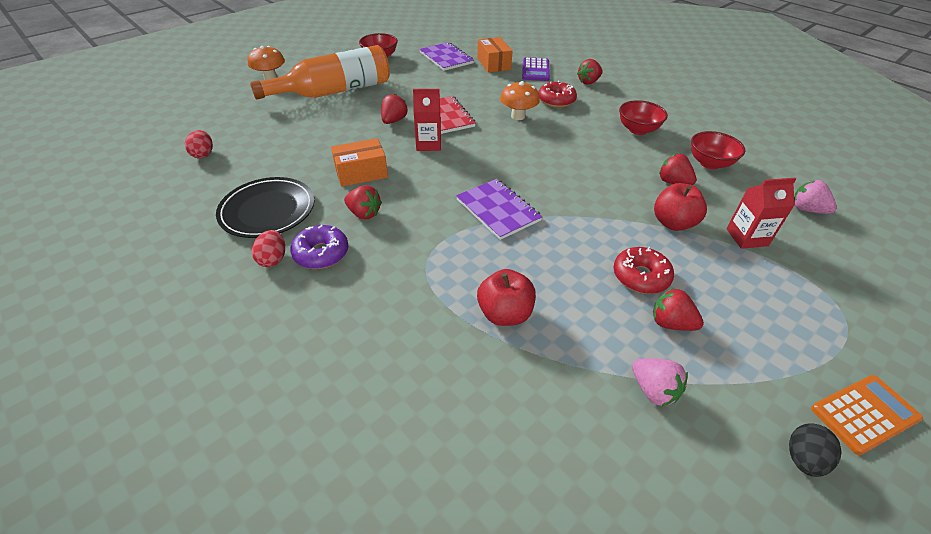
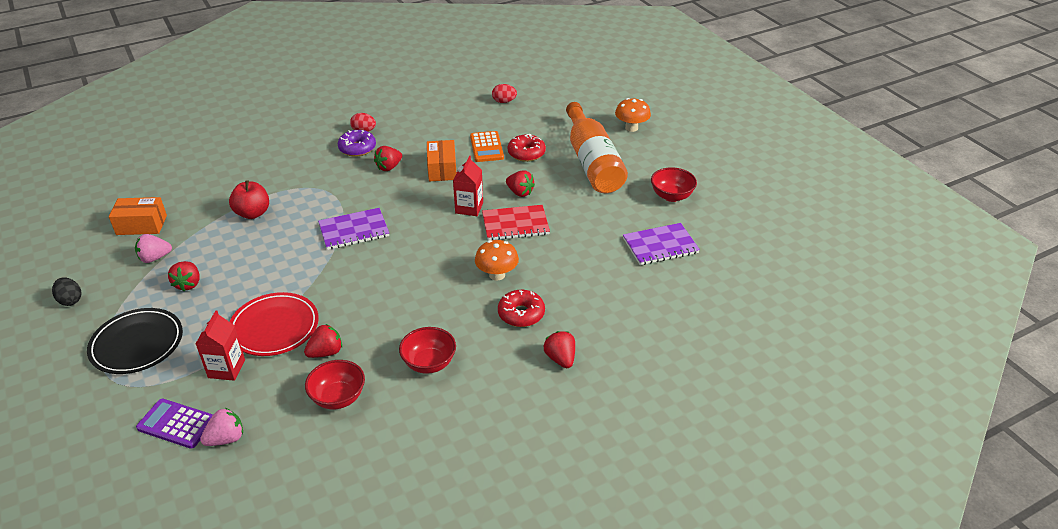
camera: 105 degrees right, 5 degrees down
black plate [216,177,314,238] -> black plate moved to [87,308,183,374]
orange box [477,37,513,73] -> orange box moved to [109,197,167,235]
purple calculator [522,57,550,81] -> purple calculator moved to [136,399,213,449]
red donut [613,247,674,294] -> red donut moved to [508,134,546,162]
red strawberry [653,288,704,331] -> red strawberry turned 135 degrees clockwise [168,261,199,291]
red apple [654,183,707,231] -> red plate [229,292,319,356]
orange calculator [811,375,923,455] -> orange calculator moved to [470,131,504,162]

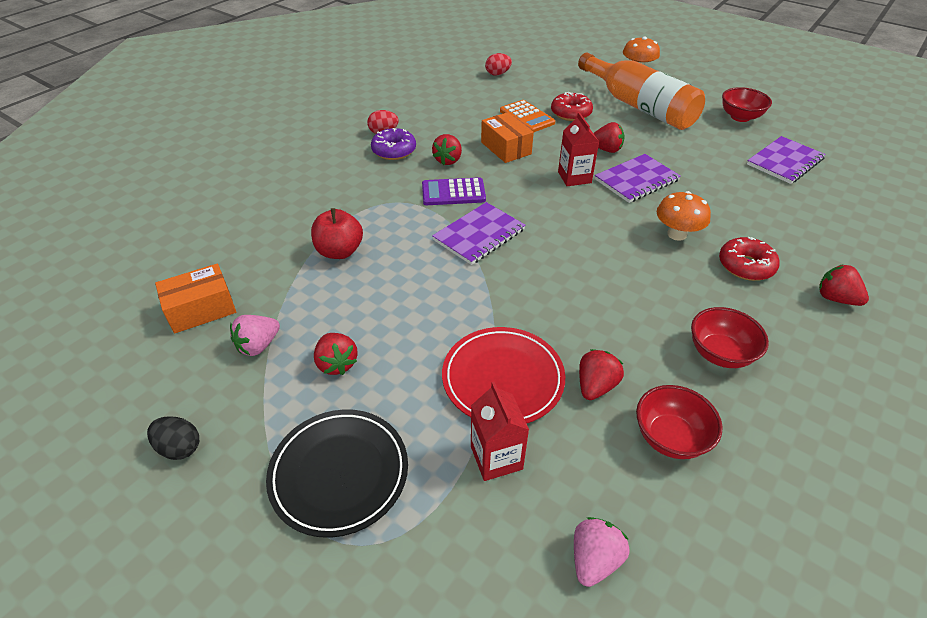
camera: 25 degrees left, 5 degrees up
purple calculator [136,399,213,449] -> purple calculator moved to [422,177,486,205]
red notebook [482,205,550,240] -> purple notebook [595,154,681,203]

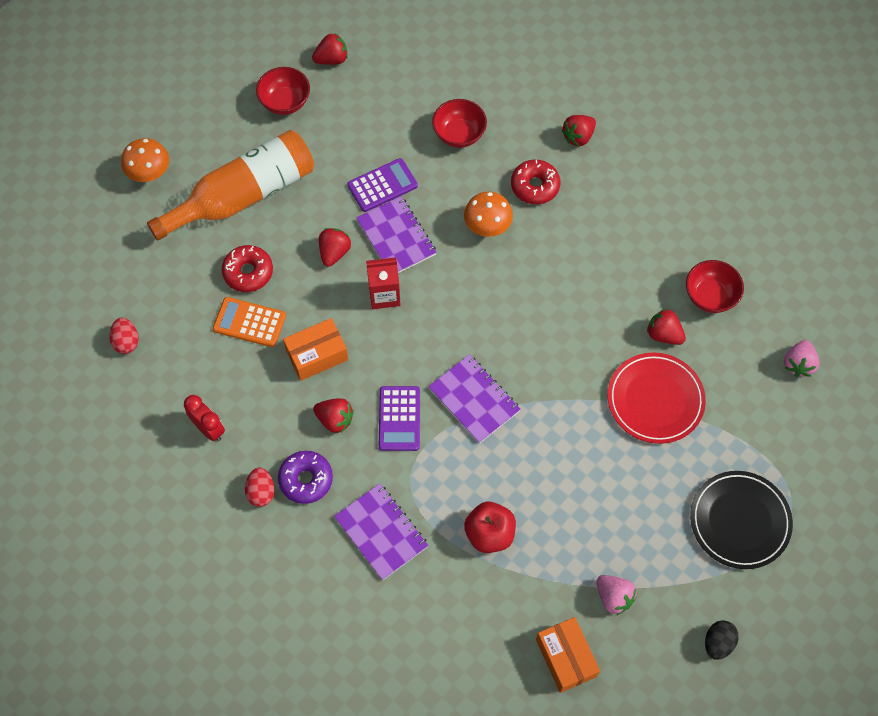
camera: 85 degrees left, 20 degrees up
red strawberry [314,333,358,375] -> red strawberry moved to [312,33,348,65]
red carton [471,382,529,481] -> none
orange calculator [500,100,555,132] -> orange calculator turned 135 degrees counterclockwise [213,297,286,347]
pink strawberry [574,517,629,587] -> pink strawberry turned 105 degrees counterclockwise [784,340,820,377]
red bowl [691,307,769,368] -> red bowl moved to [432,99,487,148]
purple notebook [747,136,826,184] -> purple notebook moved to [334,483,429,580]
none -> red clock [184,395,225,441]
none -> purple calculator [347,158,418,212]

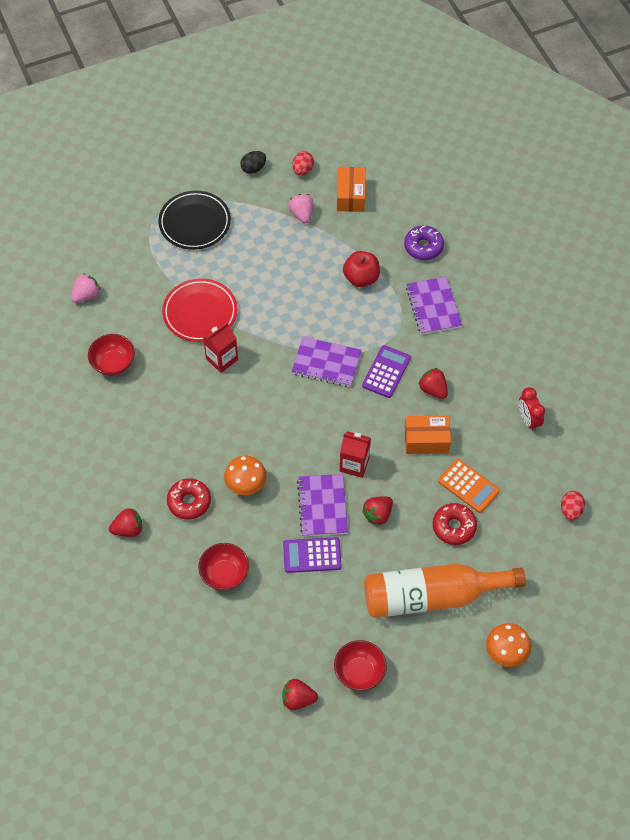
camera: 155 degrees left, 5 degrees down
red egg [245,468,275,507] -> red egg moved to [293,151,314,176]
purple donut [278,451,333,504] -> purple donut moved to [404,225,444,260]
purple notebook [428,354,521,444] -> purple notebook turned 60 degrees counterclockwise [291,337,362,387]
red strawberry [647,309,686,345] -> none
none -> red carton [203,322,238,373]

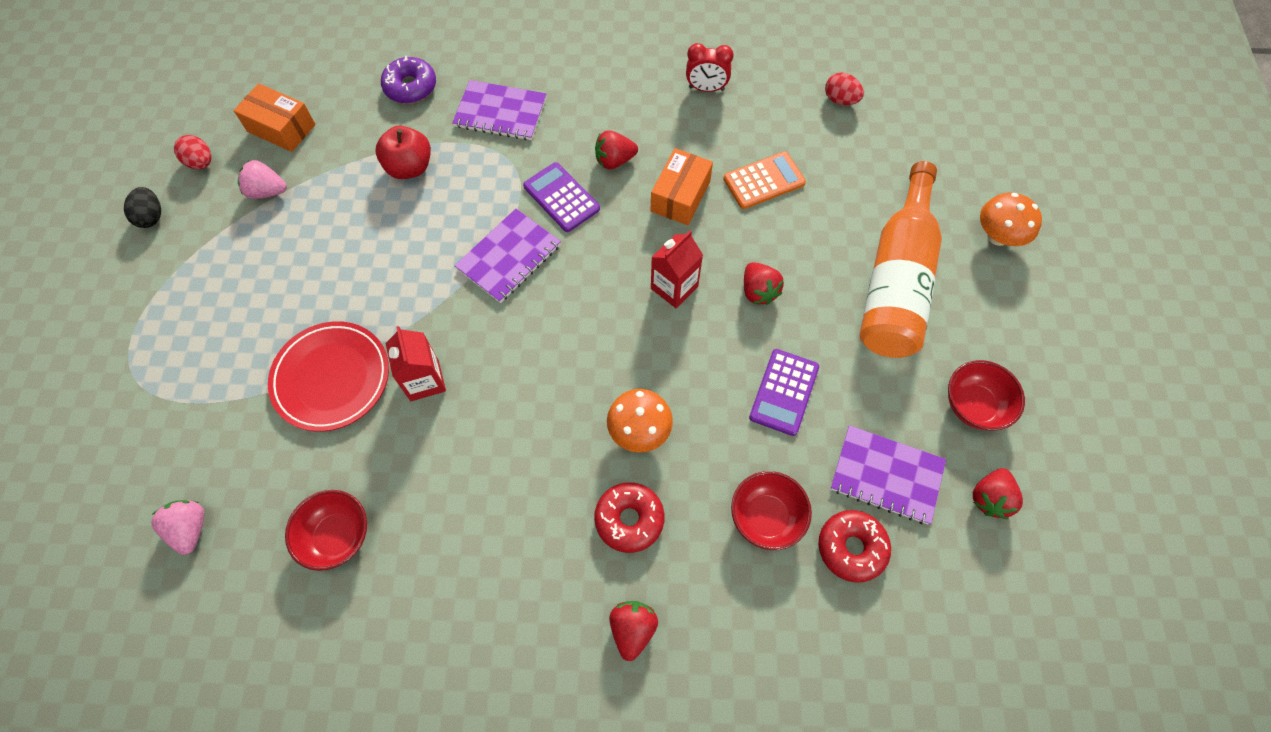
camera: 65 degrees left, 5 degrees up
black plate [158,191,231,250] -> none
purple notebook [297,474,348,537] -> purple notebook moved to [830,425,946,524]
red donut [433,503,477,545] -> red donut moved to [818,510,891,583]

